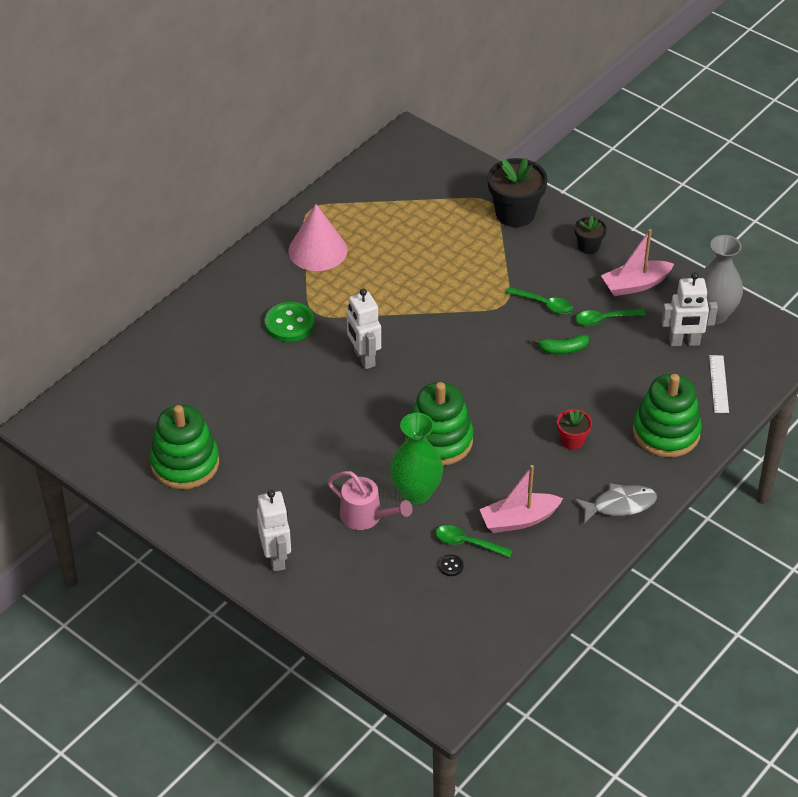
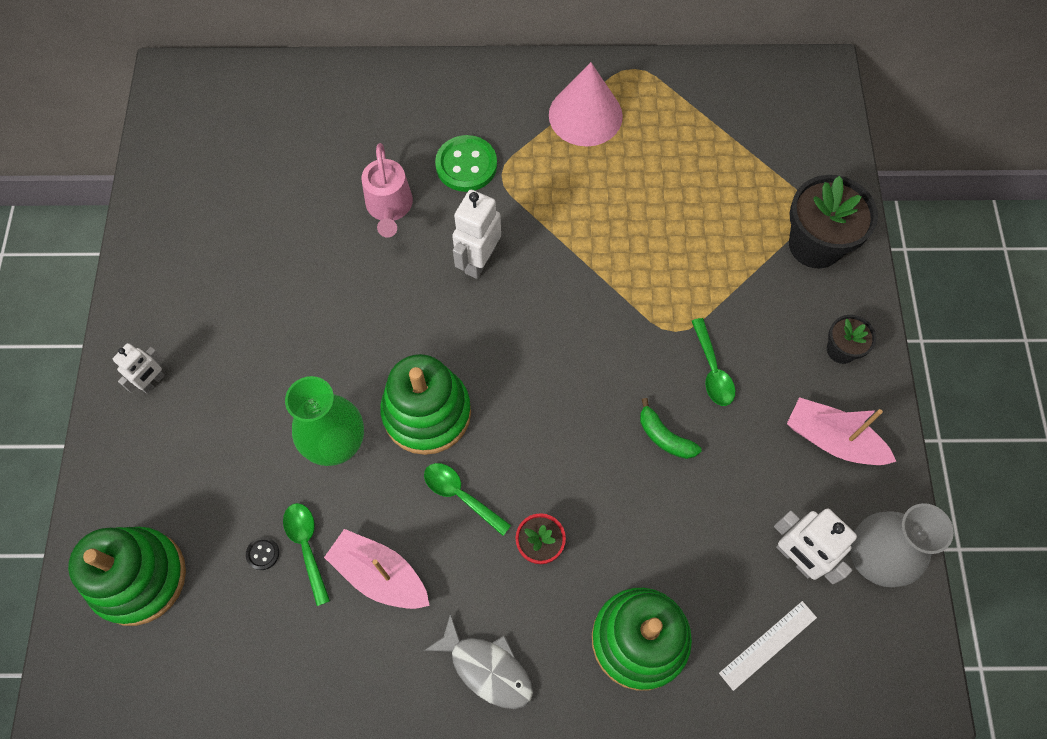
camera: 50 degrees right, 20 degrees up
green stacking toy [150,405,219,489] -> green stacking toy moved to [68,527,186,626]
white robot [257,490,291,572] -> white robot [113,343,165,394], size x0.63
pink watering can [327,471,413,530] -> pink watering can moved to [361,143,413,238]
green spoon [575,309,645,326] -> green spoon moved to [424,463,511,536]

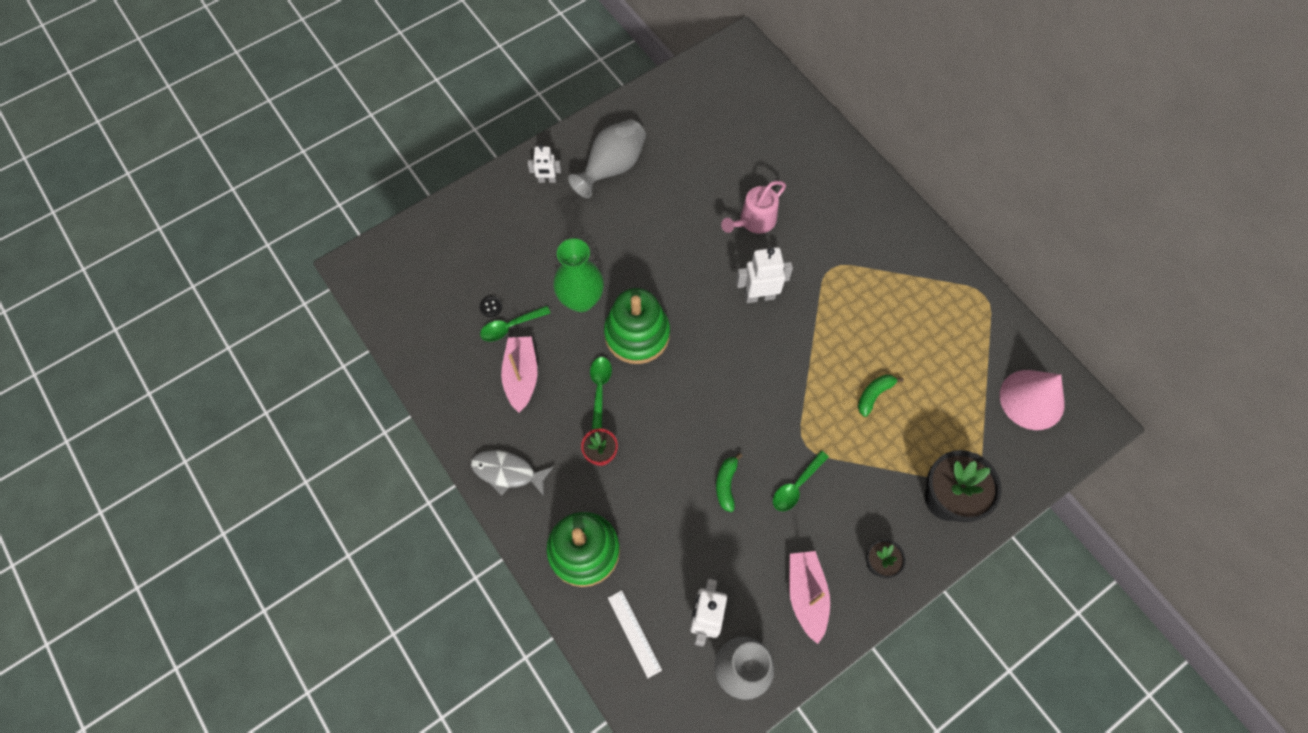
camera: 55 degrees right, 0 degrees up
green stacking toy [68,527,186,626] -> none
green spoon [283,503,330,606] -> green spoon turned 150 degrees counterclockwise [480,306,550,342]
grey fish [424,613,533,709] -> grey fish turned 105 degrees clockwise [471,450,554,496]
green button [435,135,497,192] -> none
pink cone [549,62,623,147] -> pink cone moved to [1000,370,1065,430]
white ruler [719,601,817,691] -> white ruler turned 45 degrees clockwise [608,590,662,678]
none -> grey vase [568,119,646,198]
none -> green banana [858,375,904,417]

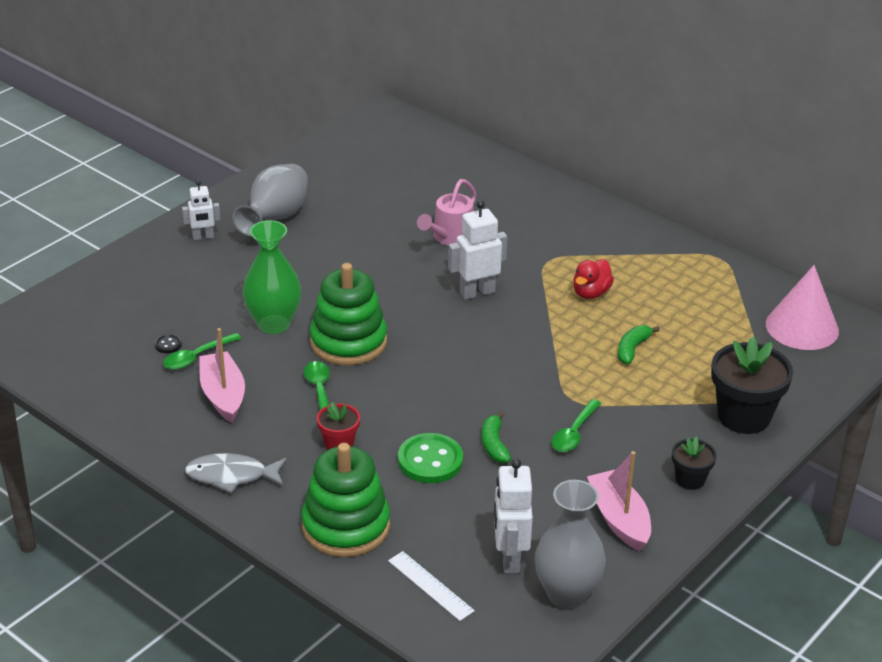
camera: 15 degrees left, 30 degrees down
none -> green button [398,433,463,483]
none -> red duck [573,259,614,299]

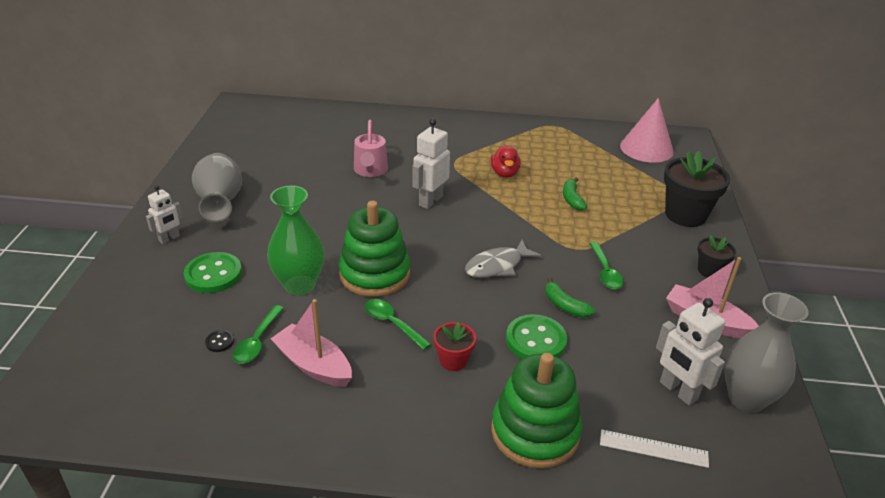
camera: 35 degrees left, 0 degrees up
grey fish [185,453,287,493] -> grey fish moved to [465,240,541,278]
none -> green button [184,252,242,293]

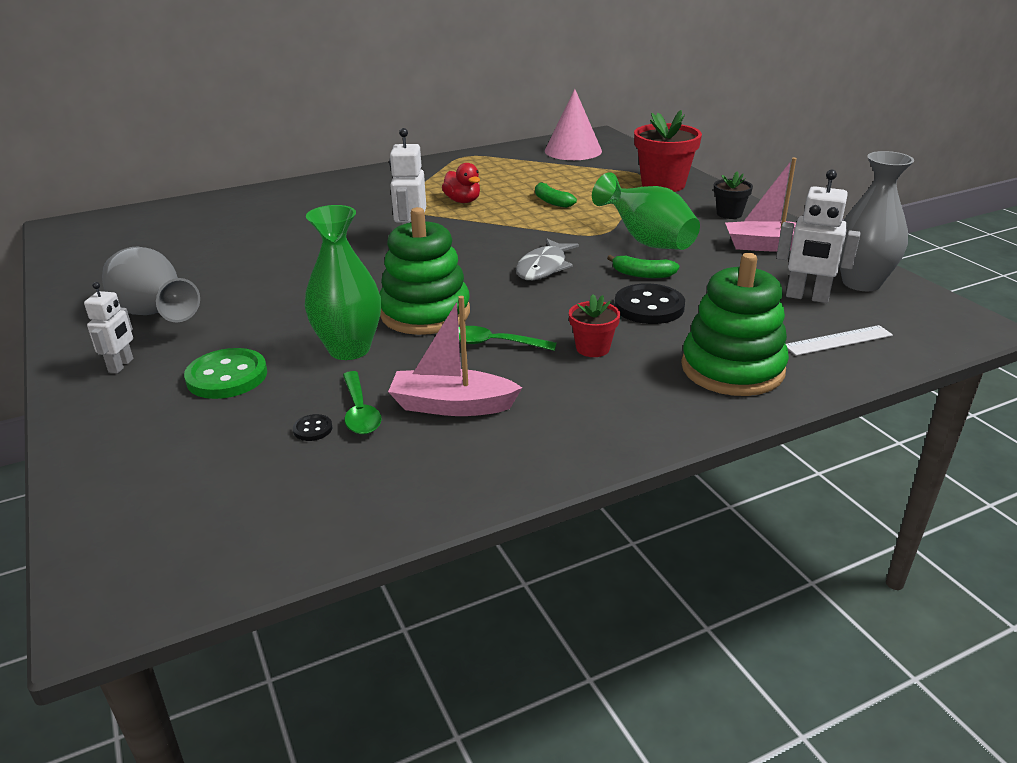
camera: 30 degrees left, 5 degrees down
pink watering can [354,120,388,177] -> none
green button [506,314,567,359] -> black button [614,283,685,324]
green spoon [589,242,624,290] -> green vase [592,172,700,250]
black flower pot [664,151,730,227] -> red flower pot [634,110,702,192]

